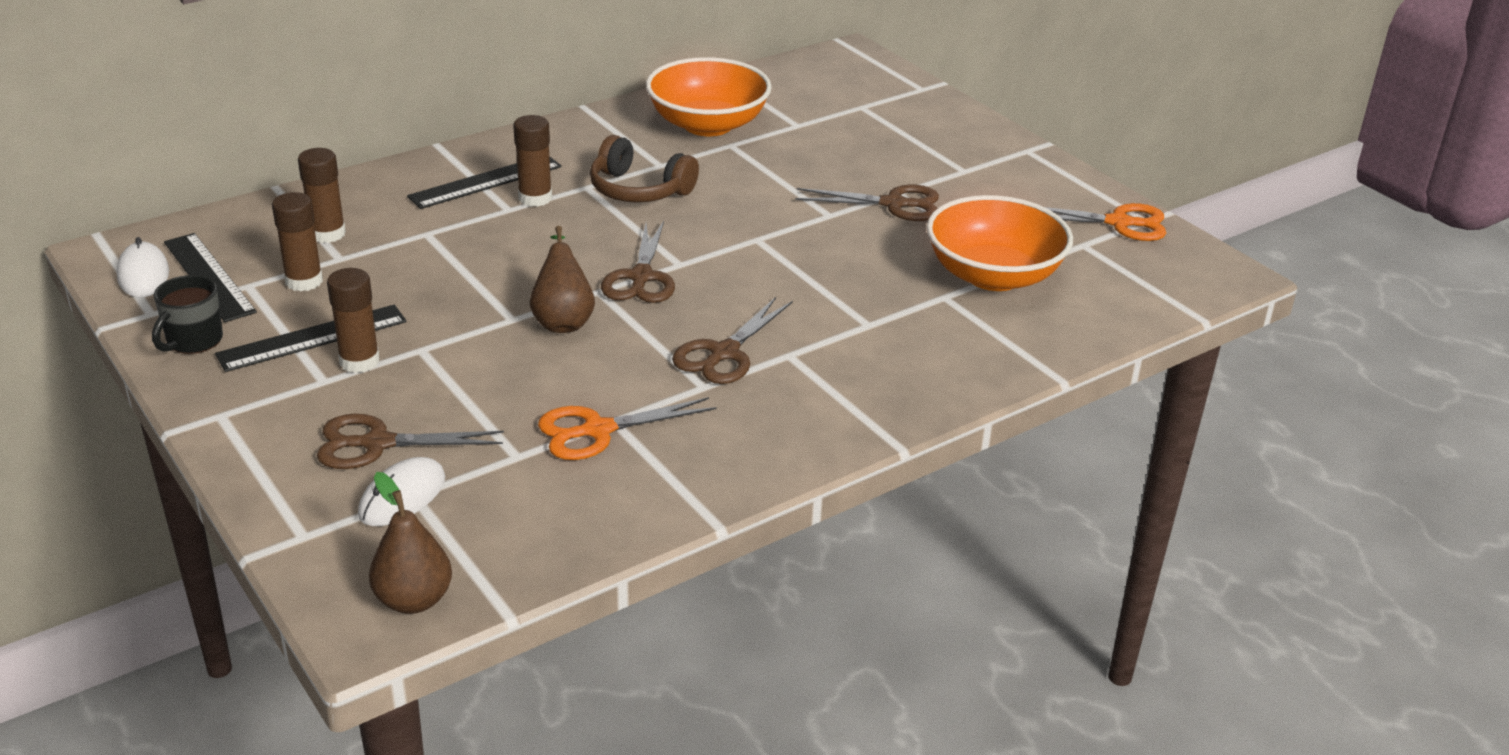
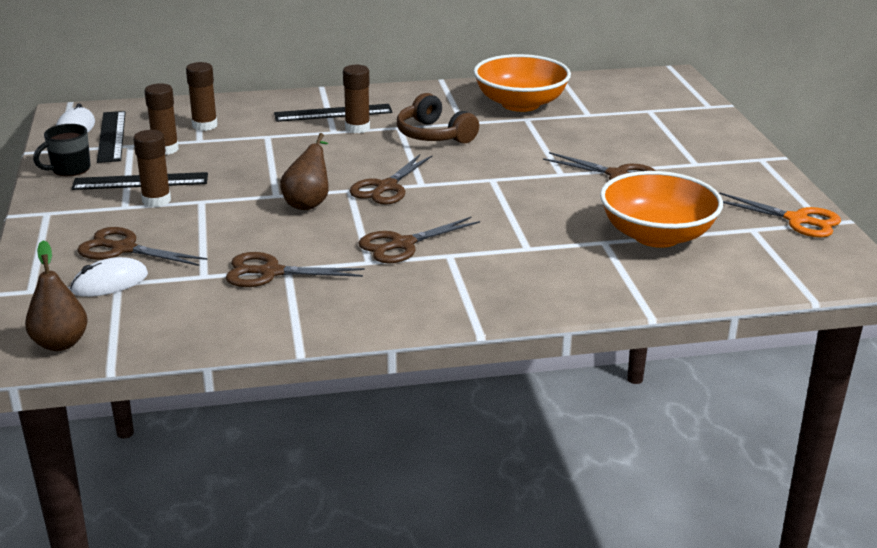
camera: 25 degrees right, 5 degrees down
orange scissors [538,397,717,460] -> brown scissors [226,252,365,287]

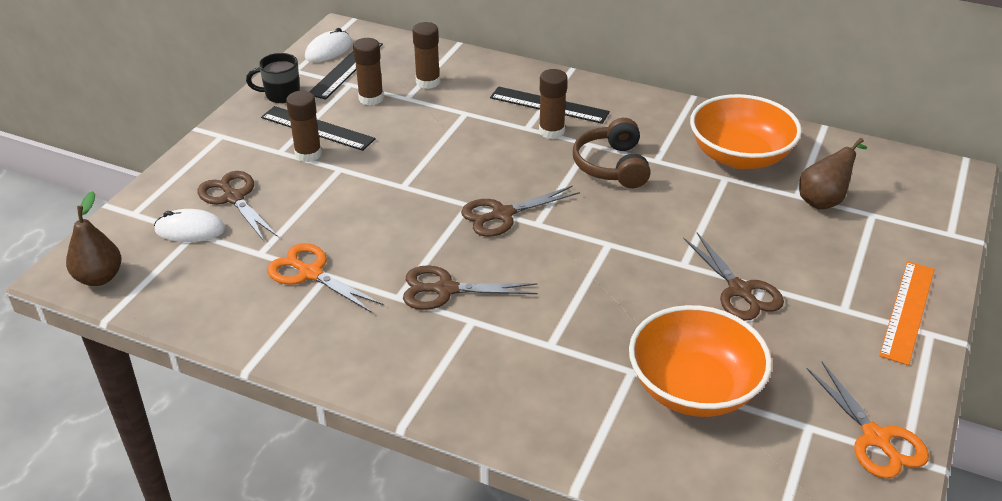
camera: 35 degrees right, 10 degrees up
brown scissors [226,252,365,287] -> orange scissors [267,243,383,313]
brown pear [280,133,329,210] -> brown pear moved to [799,138,867,210]
none -> orange ruler [879,261,935,365]

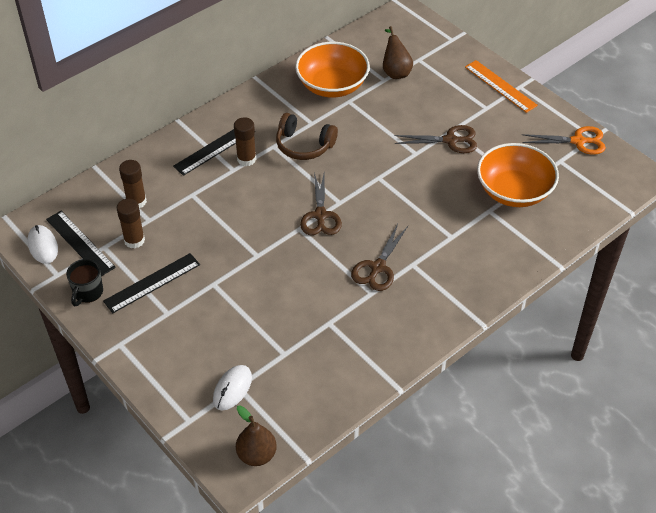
camera: 65 degrees left, 10 degrees up
brown scissors [197,171,278,241] -> none
orange scissors [267,243,383,313] -> none
brown glue stick [286,91,322,162] -> none

